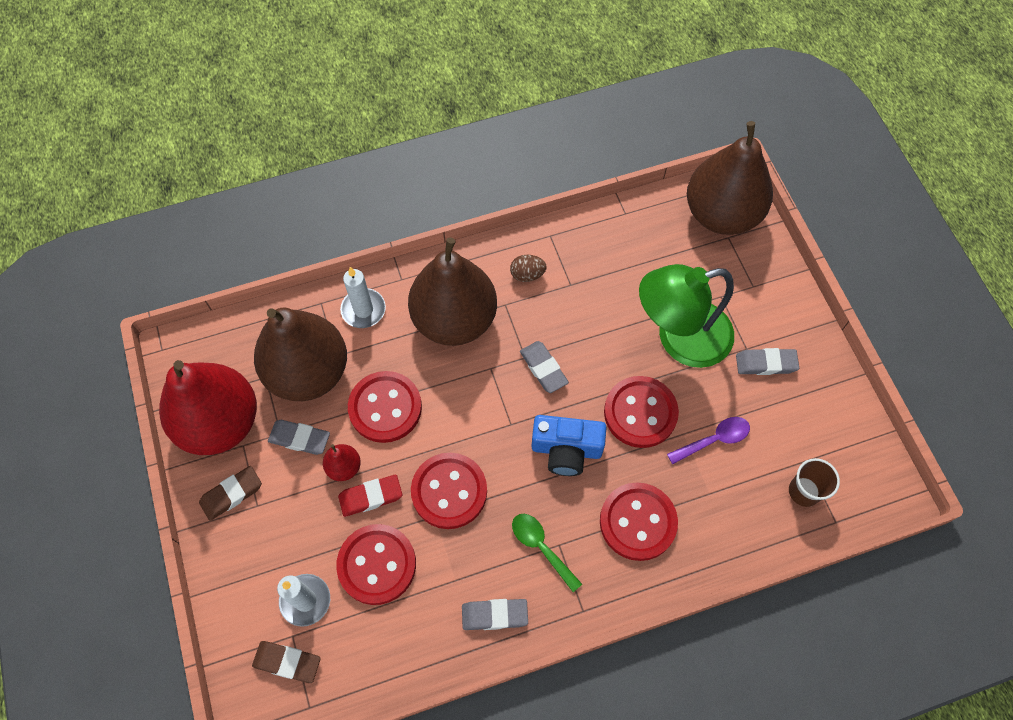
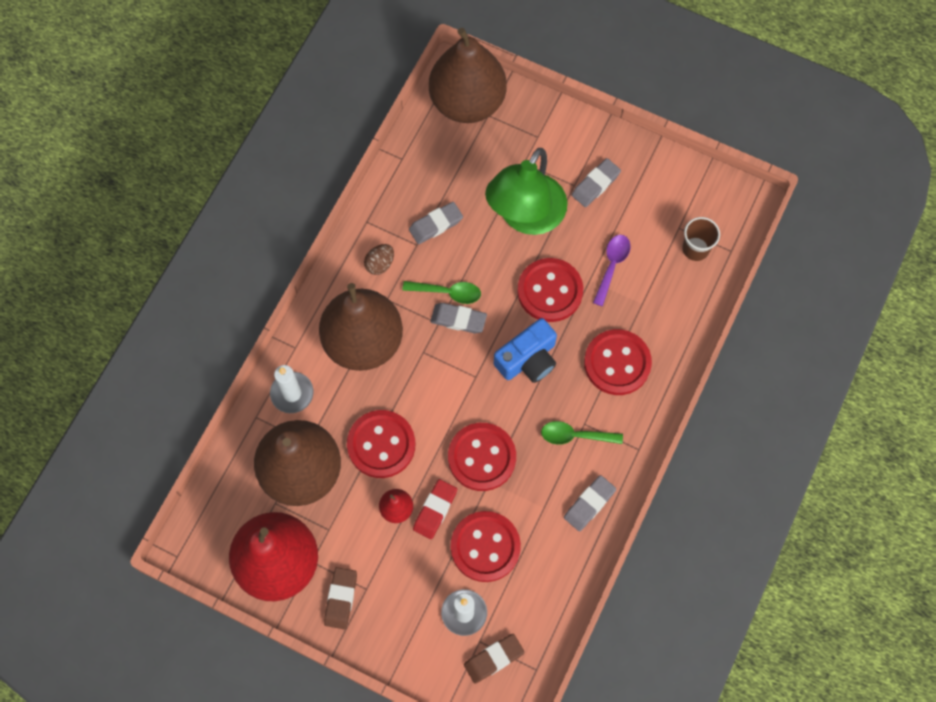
camera: 45 degrees left, 5 degrees up
grey eraser [268,420,330,455] -> grey eraser moved to [409,202,463,244]
none -> green spoon [402,281,481,304]

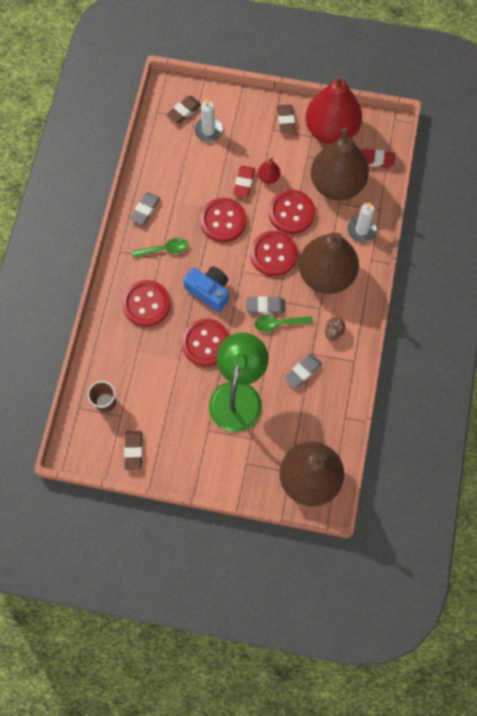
camera: 165 degrees right, 0 degrees up
red button [451,511,521,582] -> red button moved to [250,231,297,276]
blue camera [494,318,557,383] -> blue camera turned 90 degrees clockwise [183,266,229,312]
grey eraser [572,158,621,207] -> none
purple spoon [593,235,630,306] -> none
none -> brown eraser [124,431,143,470]
none -> red eraser [360,149,396,168]

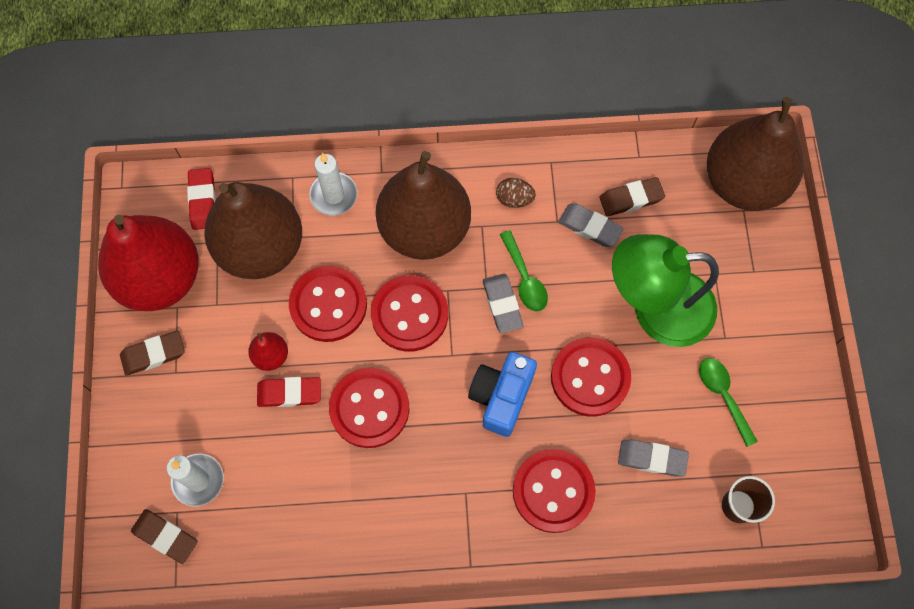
camera: 105 degrees left, 0 degrees up
brown eraser [124,431,143,470] -> brown eraser moved to [599,177,665,216]
grey eraser [130,192,161,225] -> grey eraser moved to [618,439,689,476]
green spoon [132,238,188,258] -> green spoon moved to [699,358,758,447]

